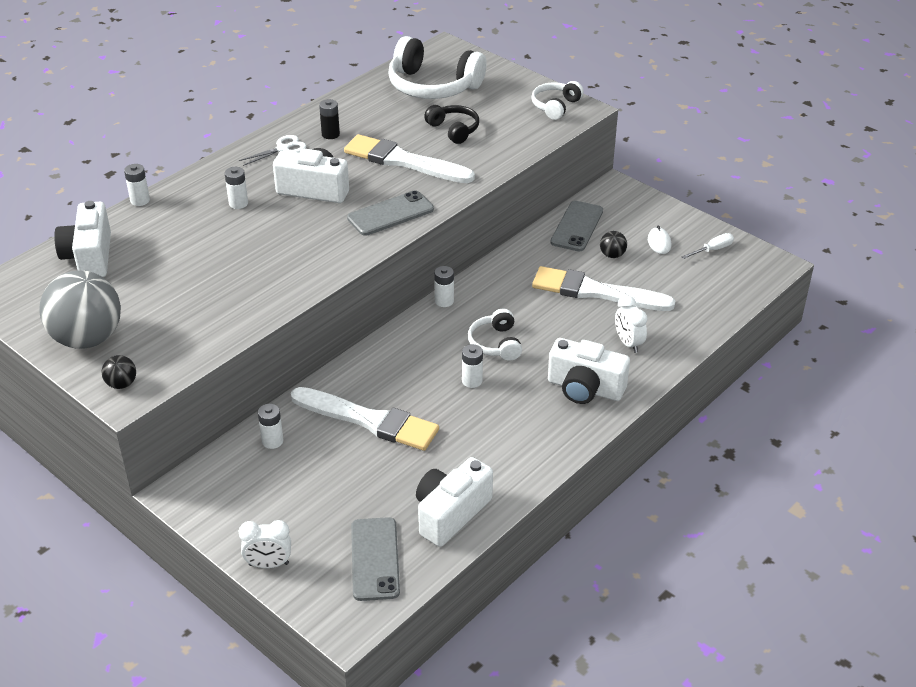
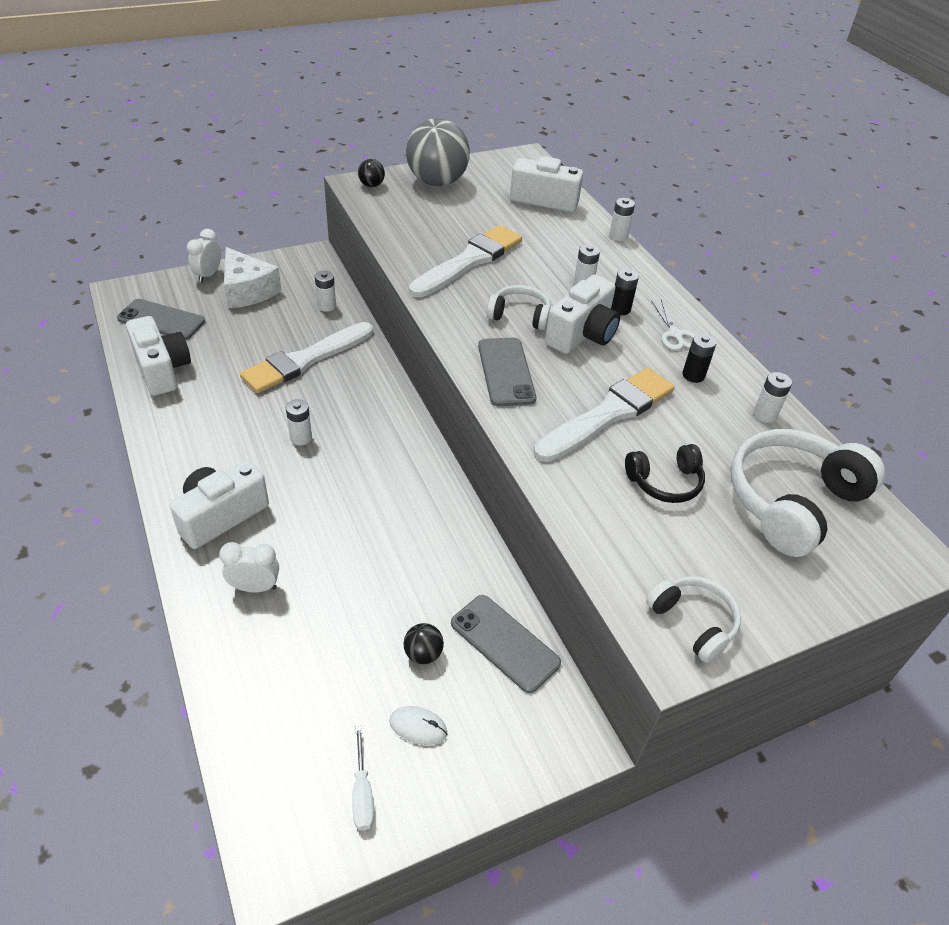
camera: 110 degrees right, 5 degrees up
white battery [434,266,454,307] -> white battery moved to [753,372,792,423]
white headphones [468,309,522,360] -> white headphones moved to [487,285,551,330]
white brush [532,266,675,311] -> white brush moved to [409,225,522,298]
none -> white cheese [224,247,282,309]
none -> black battery [611,268,639,315]

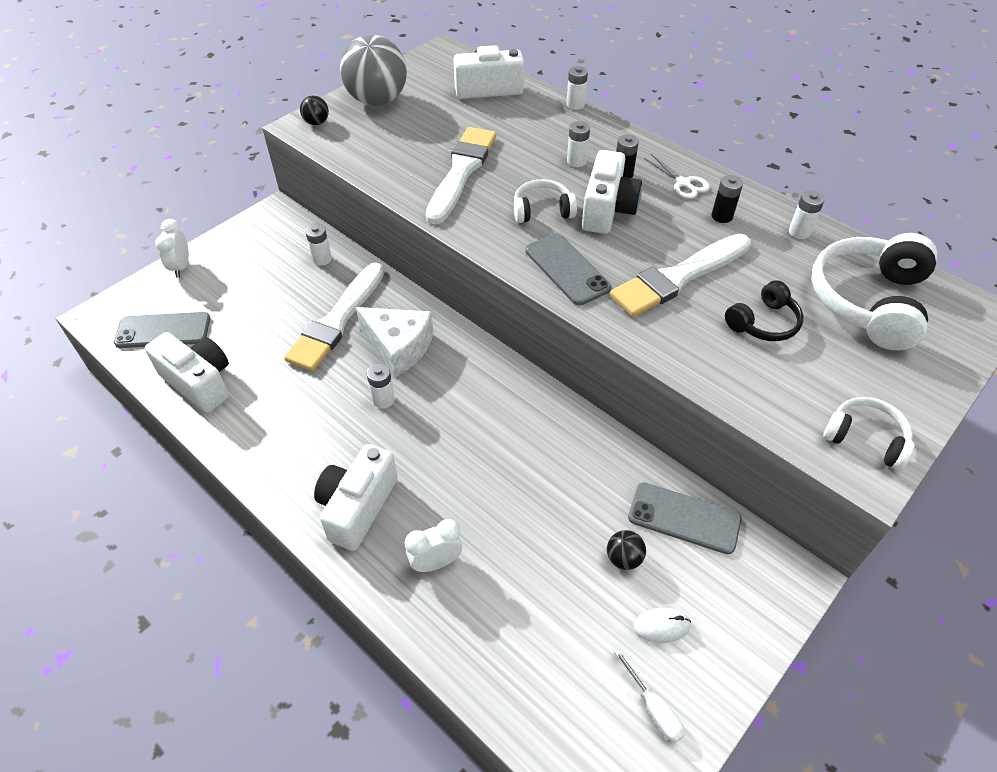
camera: 20 degrees left, 5 degrees up
white cheese [224,247,282,309] -> white cheese moved to [356,307,433,377]
white brush [534,368,675,462] -> white brush turned 150 degrees counterclockwise [610,234,751,317]

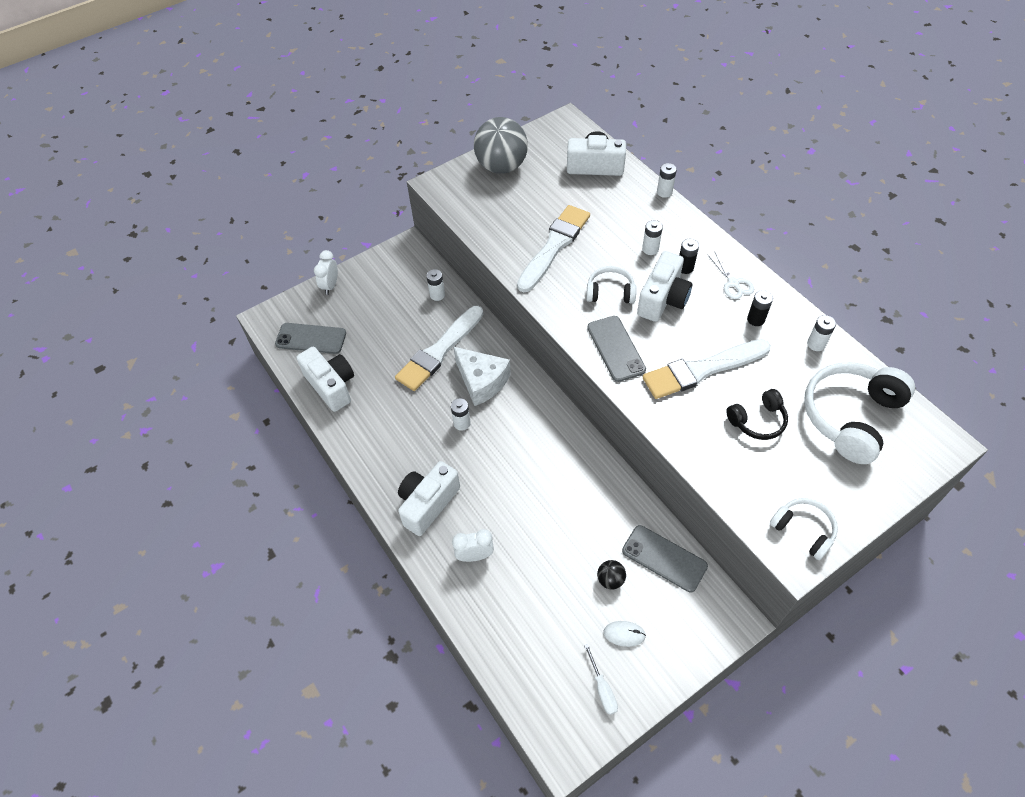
camera: 15 degrees right, 5 degrees up
black ball [300,95,329,125] -> none

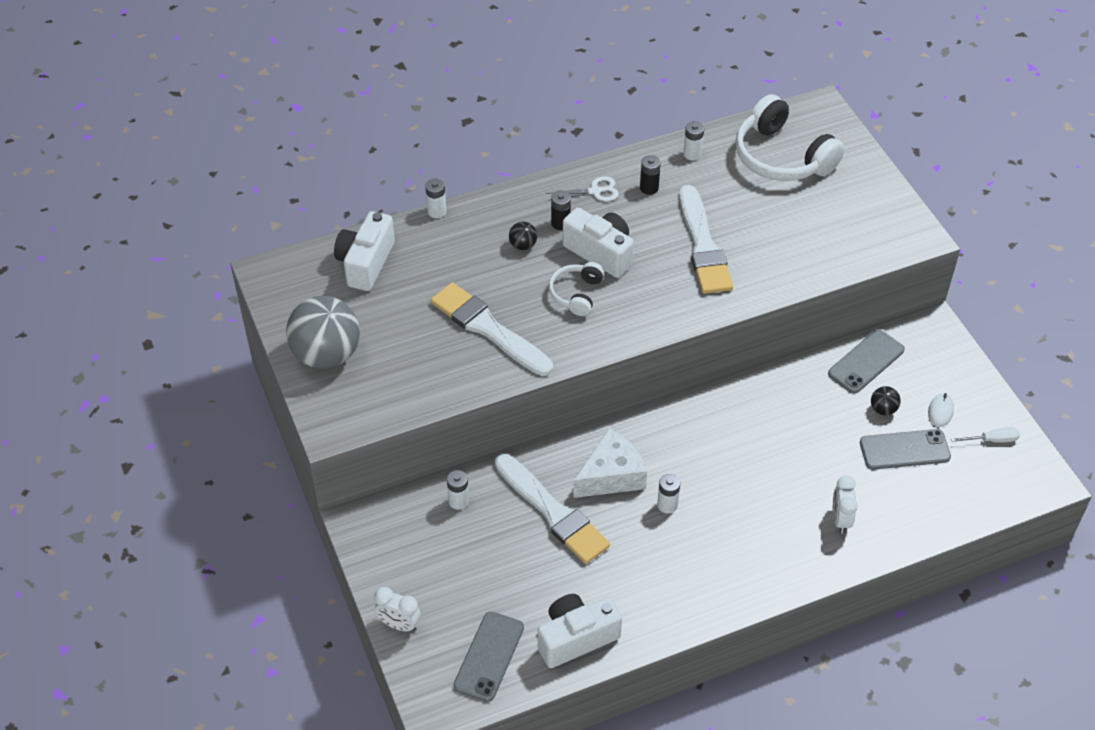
camera: 80 degrees left, 5 degrees down
white camera [398,461,460,536] -> none
grey phone [587,316,646,382] -> grey phone moved to [860,429,951,470]
white battery [642,220,663,255] -> black ball [509,222,537,250]
black headphones [726,389,788,440] -> none
white headphones [770,498,838,560] -> none

